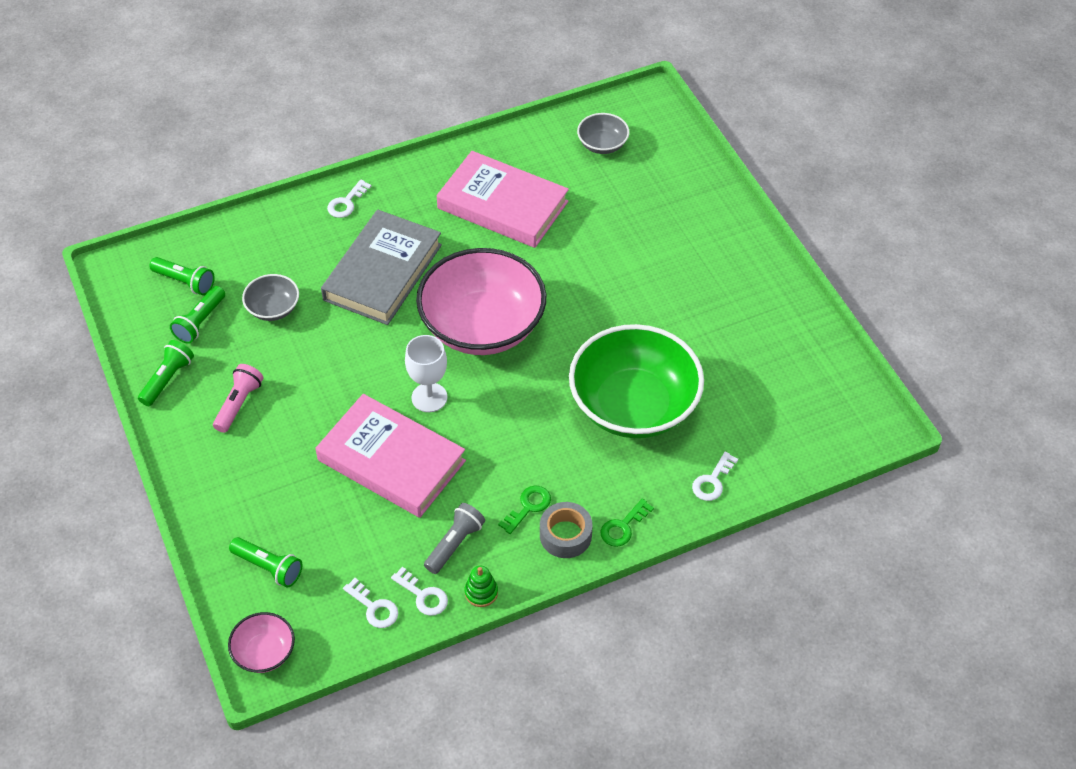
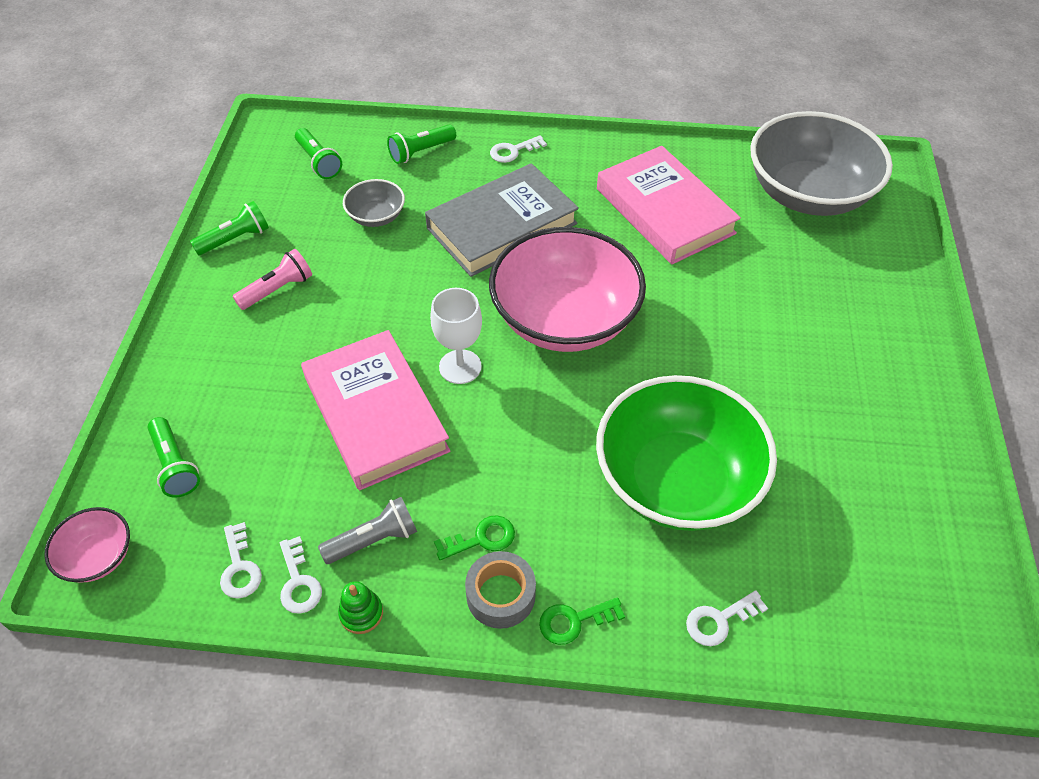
camera: 30 degrees right, 0 degrees up
green flashlight [170,286,225,344] -> green flashlight moved to [387,124,456,164]
grey bowl [577,113,629,154] -> grey bowl [750,111,893,216], size x2.24

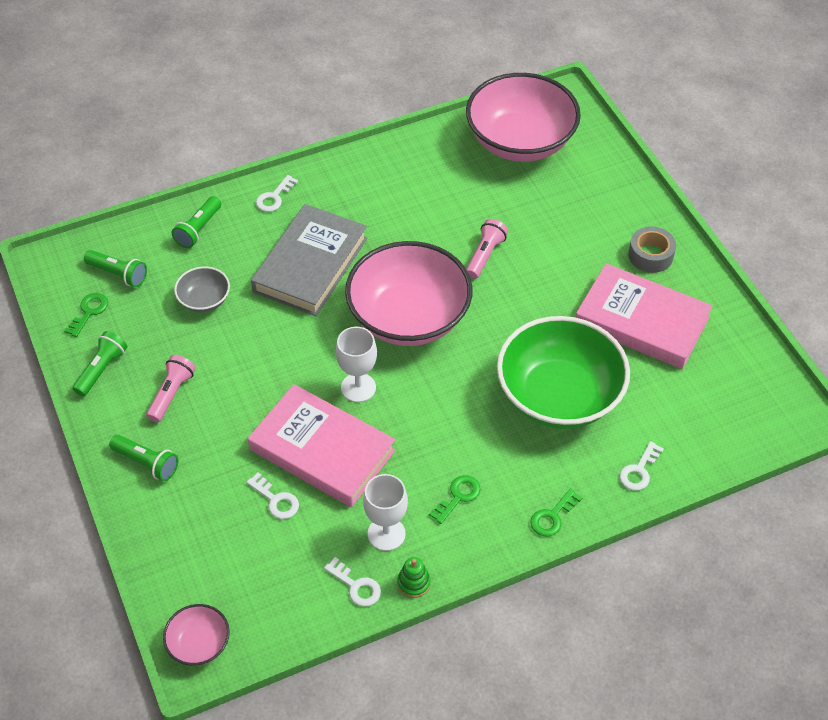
camera: 30 degrees left, 0 degrees up
green flashlight [147,417,200,498] -> green flashlight moved to [109,435,179,481]
white key [220,522,262,598] -> white key moved to [246,473,299,519]
grey flashlight [318,497,417,564] -> white goblet [363,474,408,551]
grey tape [465,551,536,629] -> grey tape moved to [628,226,676,273]
pink book [597,146,741,264] -> pink book moved to [576,263,713,369]
grey bowl [750,111,893,216] -> pink bowl [466,73,581,162]
none -> green key [64,293,108,337]
none -> pink flashlight [466,219,508,279]

